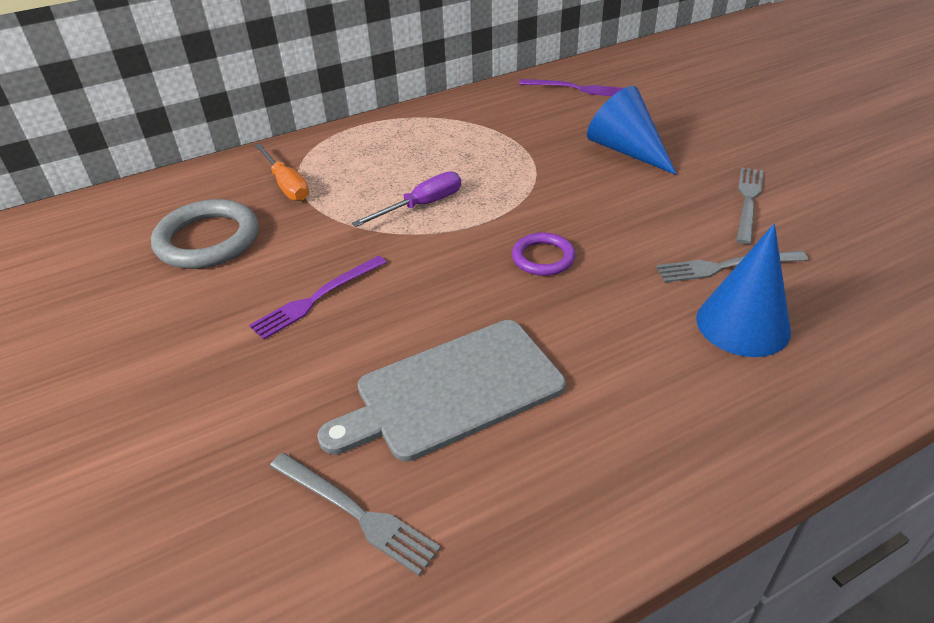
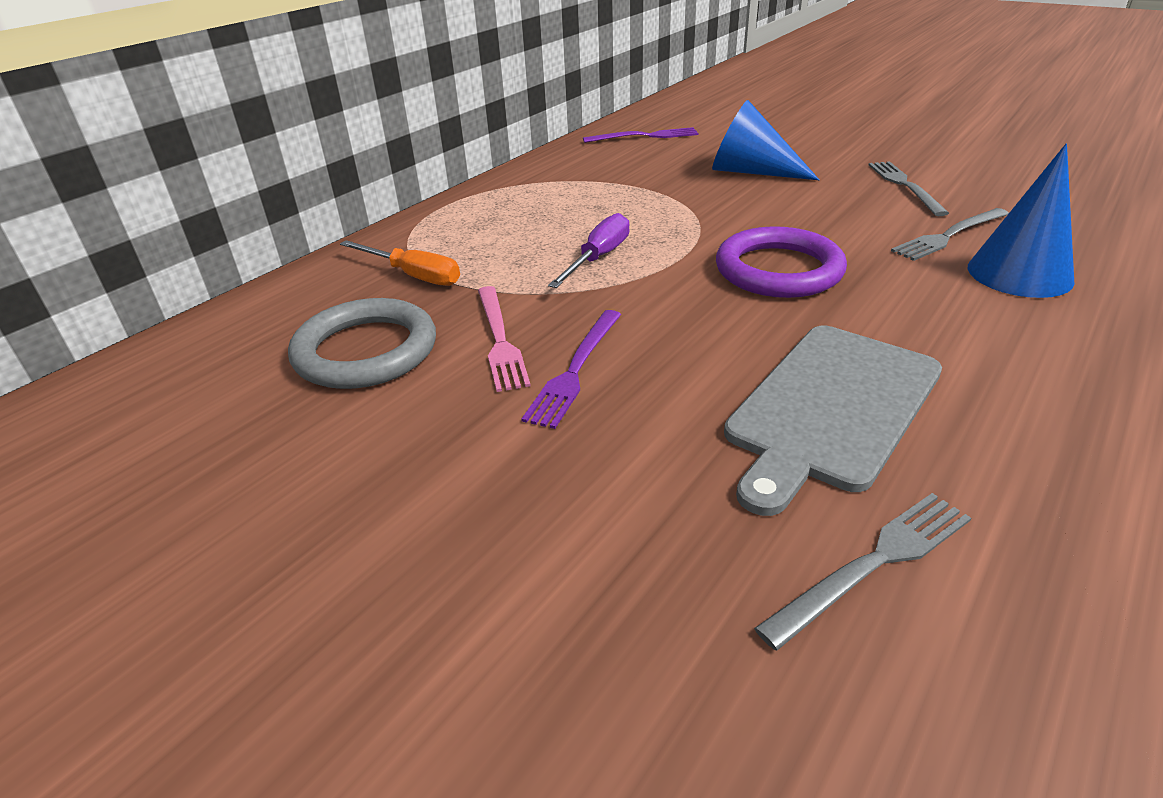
camera: 25 degrees left, 5 degrees down
grey fork [270,453,441,576] -> grey fork turned 45 degrees counterclockwise [754,493,971,650]
purple ring [512,233,576,276] -> purple ring [716,226,847,298], size x1.74
none -> pink fork [478,286,531,392]

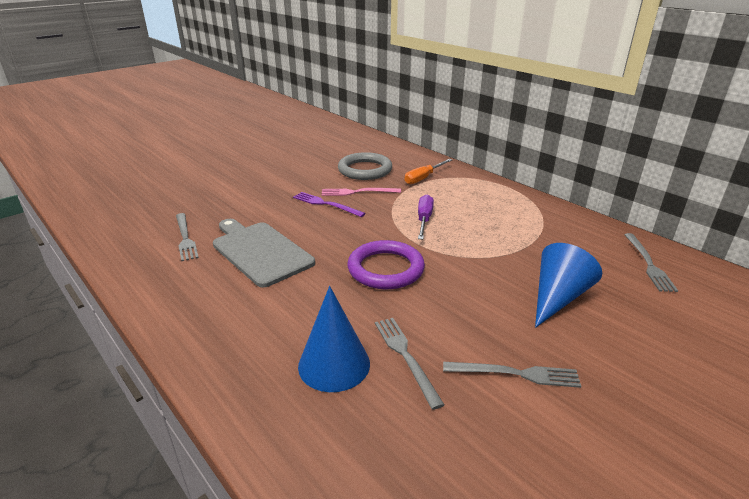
camera: 100 degrees right, 5 degrees down
purple screwdriver [548,213,630,288] -> purple screwdriver turned 120 degrees counterclockwise [418,195,434,240]
purple fork [583,127,698,143] -> grey fork [624,233,678,292]

